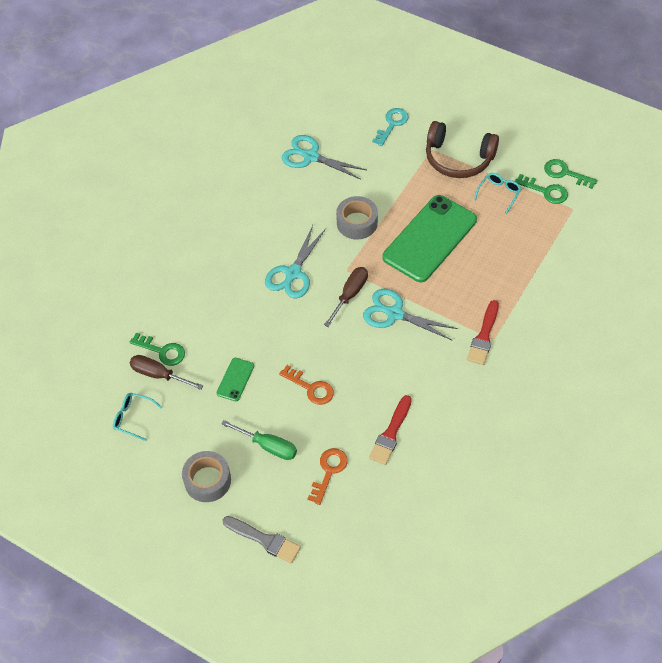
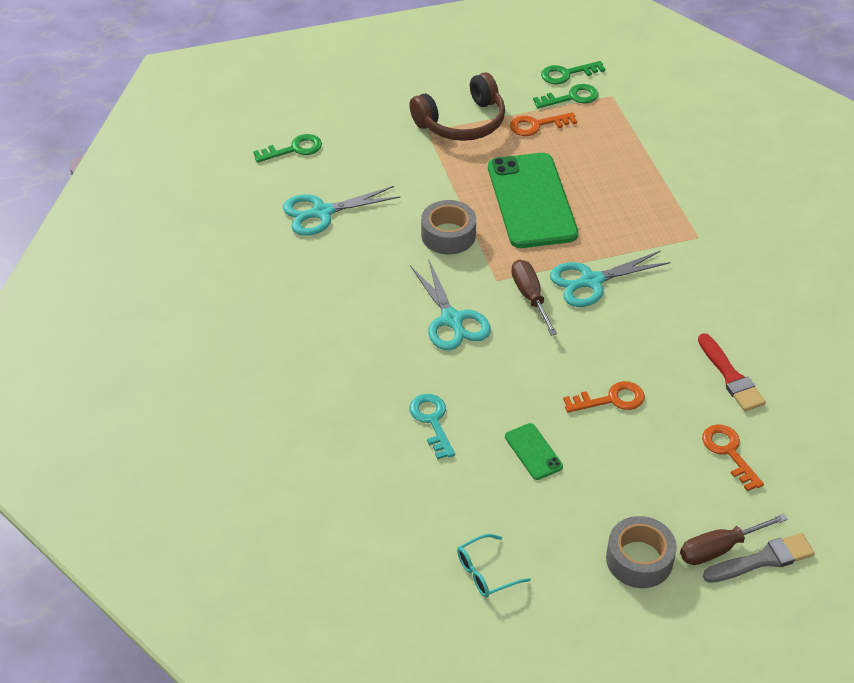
camera: 50 degrees left, 10 degrees down
green key [130,333,185,366] -> green key moved to [253,134,322,163]
brown screwdriver [130,355,203,390] -> brown screwdriver moved to [680,513,788,565]
green screwdriver [221,420,297,460] -> none
turquoise key [372,108,408,146] -> turquoise key moved to [409,394,455,460]
red brush [467,300,499,365] -> none
turquoise glasses [474,173,521,214] -> orange key [510,112,577,136]

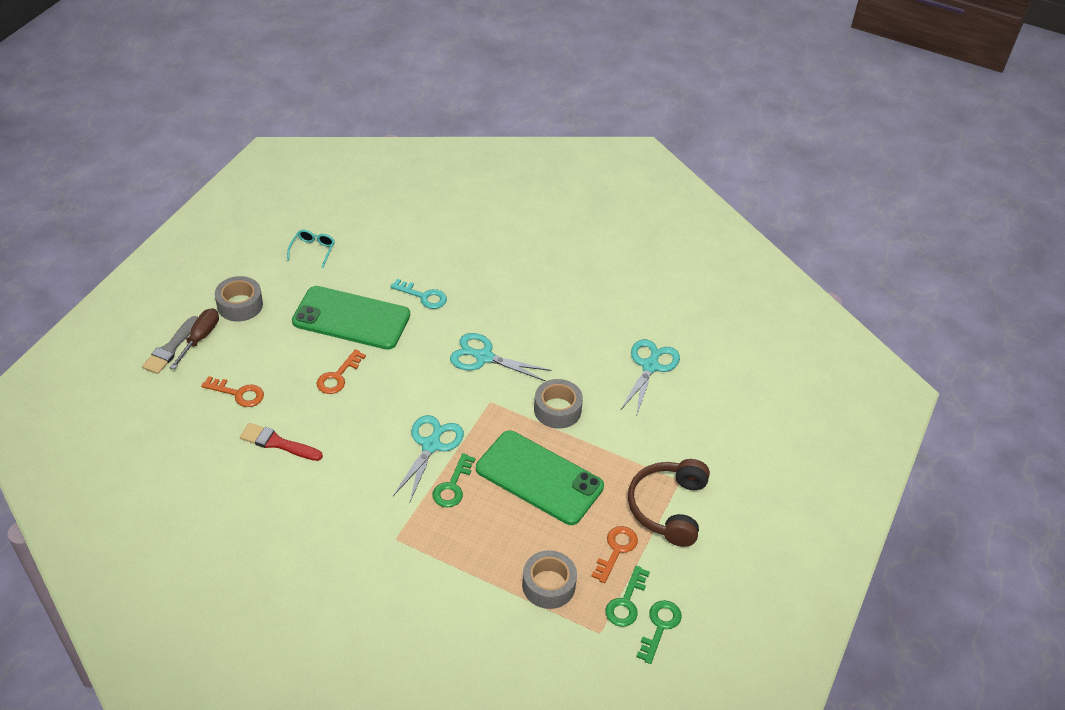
camera: 130 degrees right, 0 degrees up
green key [253,134,322,163] -> green key moved to [433,453,475,508]
green phone [505,423,563,480] -> green phone [292,286,410,350], size x2.34
brown screwdriver [511,260,557,336] -> none
none -> grey tape [522,550,577,609]

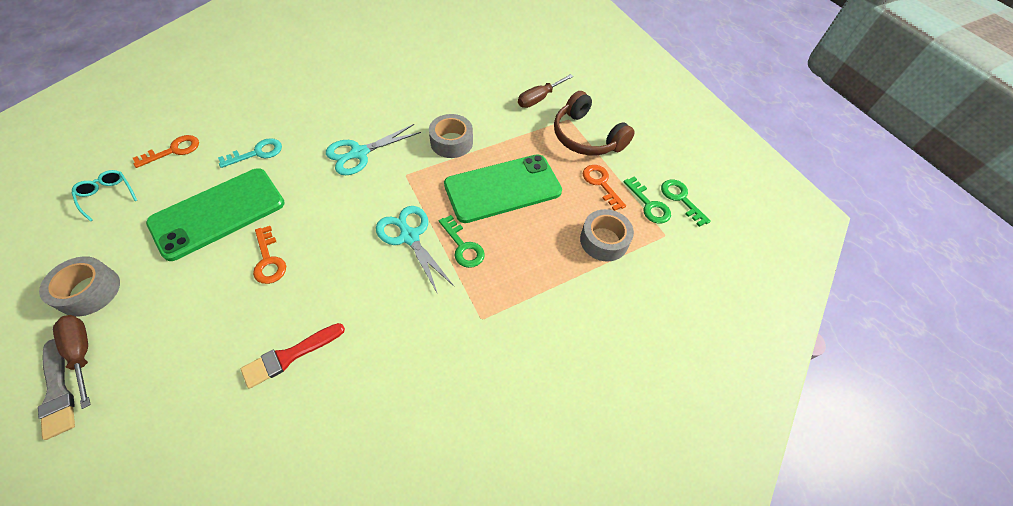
camera: 55 degrees left, 10 degrees up
orange key [201,376,264,407] -> orange key moved to [133,135,199,168]
turquoise scissors [620,339,680,414] -> none
none -> brown screwdriver [518,74,574,108]

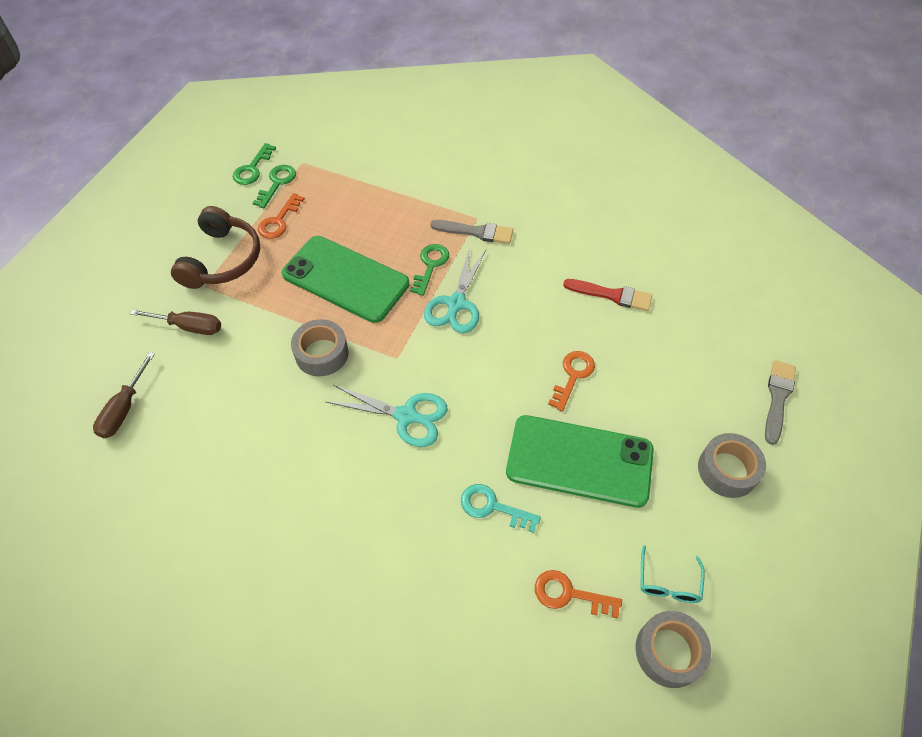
camera: 125 degrees left, 0 degrees up
brown screwdriver [53,315,91,409] -> brown screwdriver moved to [93,352,155,438]
grey tape [580,209,634,261] -> grey tape moved to [635,611,711,688]
none -> grey brush [430,220,513,244]

